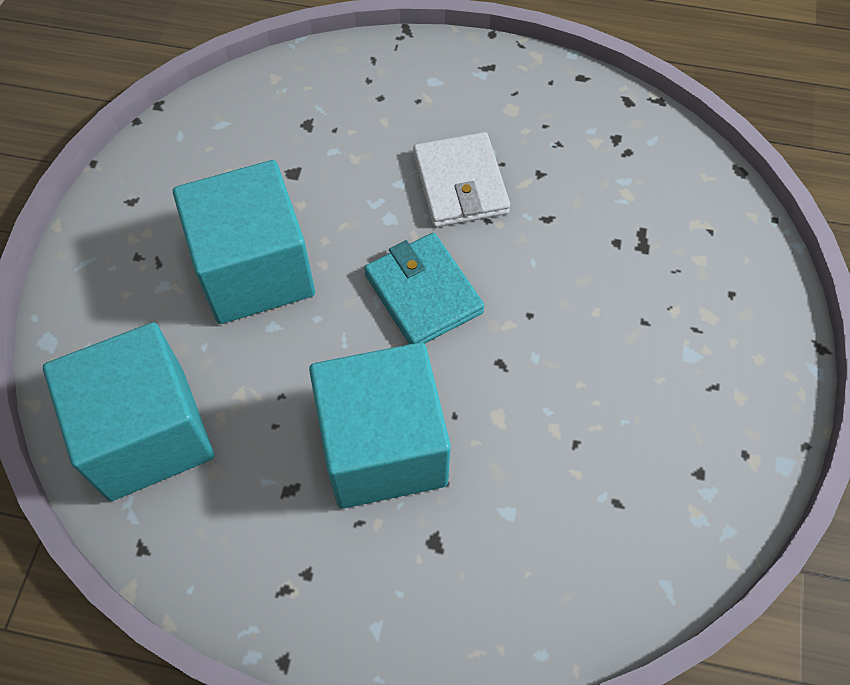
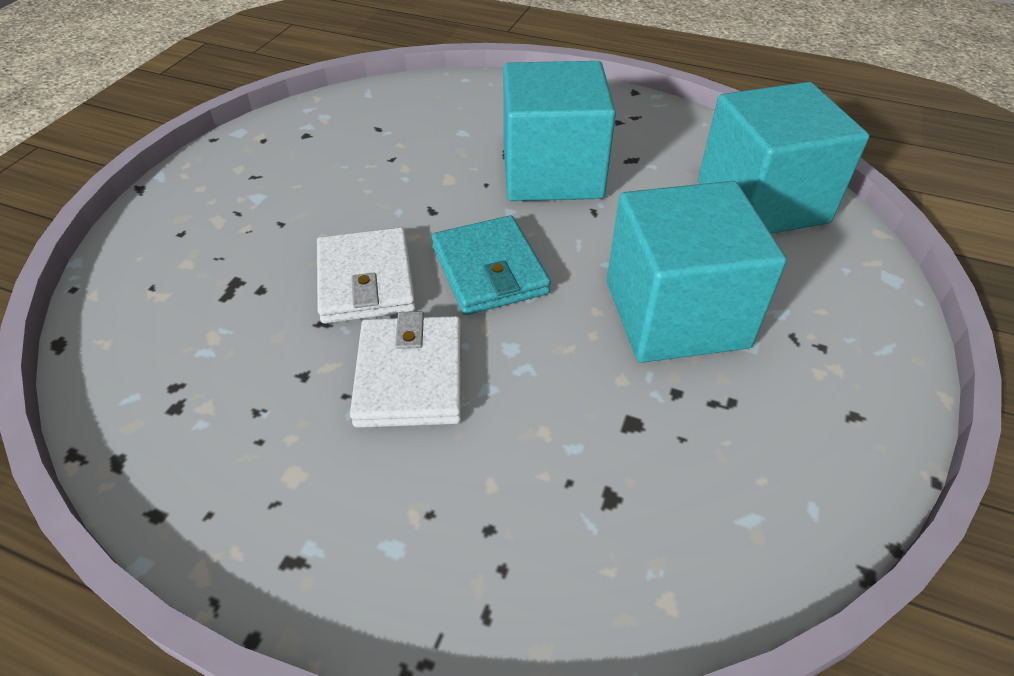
camera: 170 degrees left, 15 degrees down
none -> white wallet [317,227,416,324]

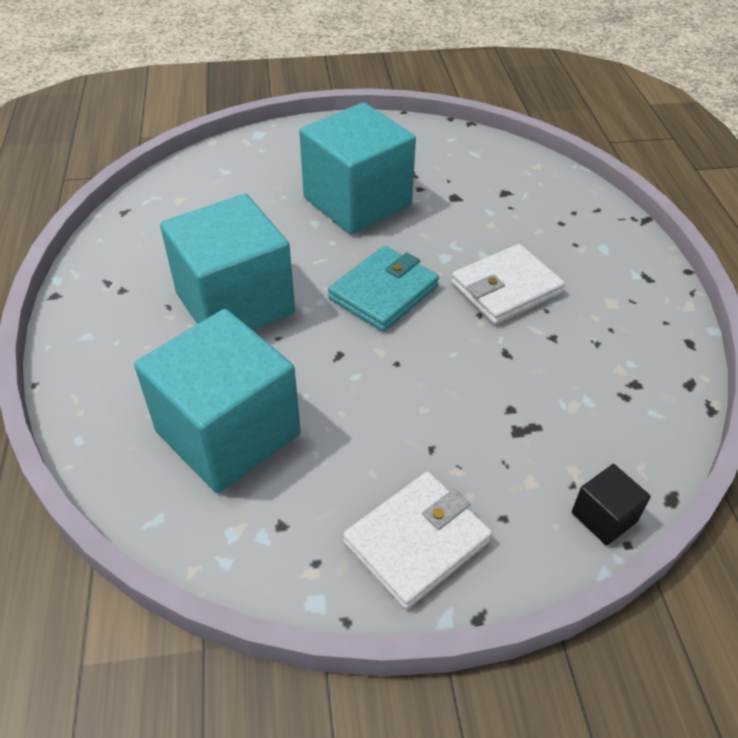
camera: 120 degrees left, 0 degrees up
white wallet [317,227,416,324] -> white wallet moved to [343,472,492,610]
turquoise cube [698,82,869,234] -> turquoise cube moved to [134,309,301,493]
none -> black cube [572,464,651,546]

